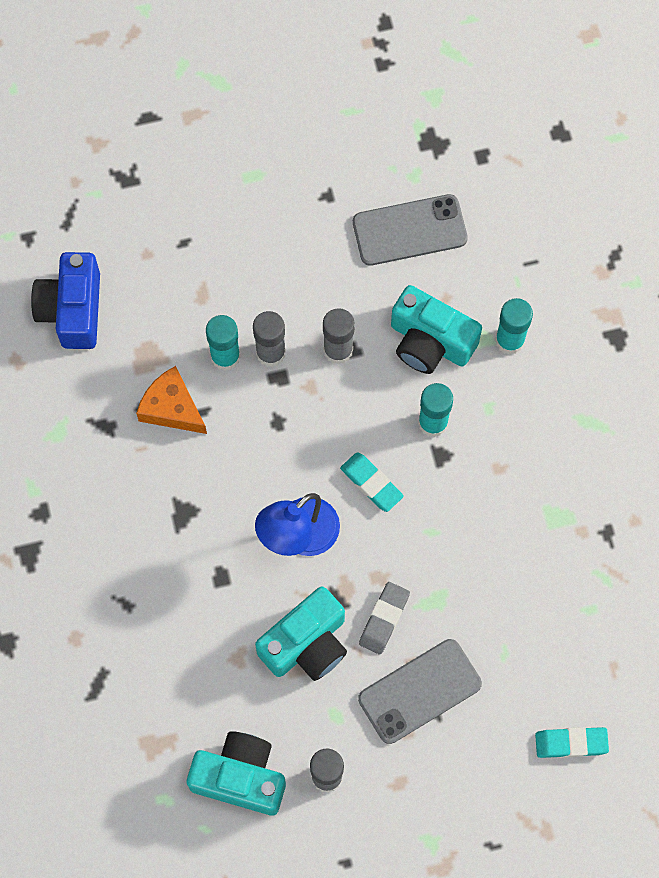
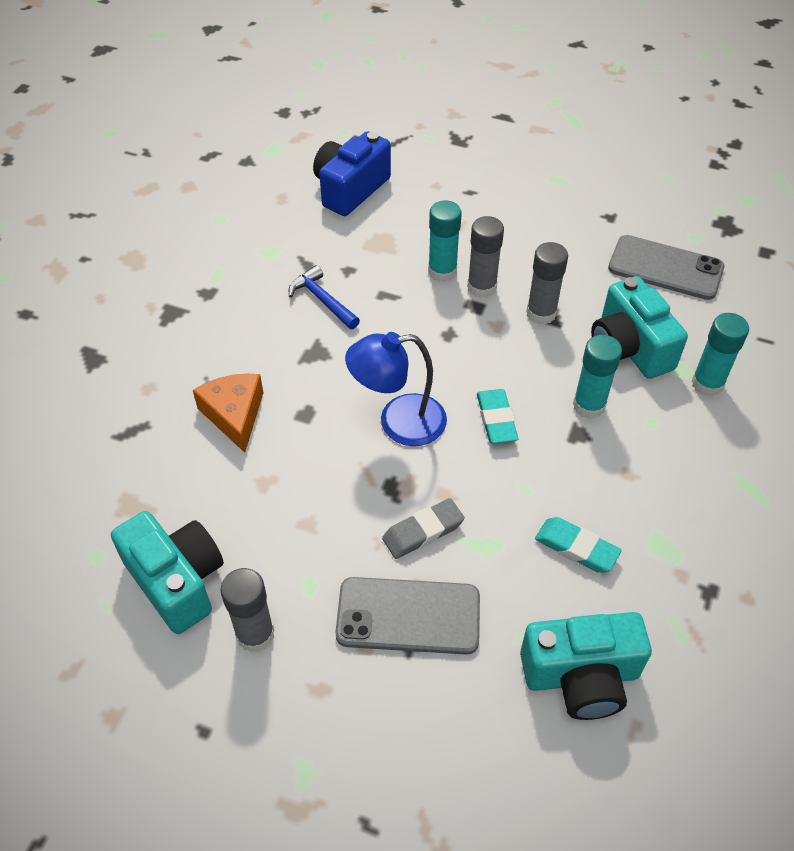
camera: 35 degrees right, 20 degrees down
orange cheese [136,366,207,434] -> orange cheese moved to [193,373,263,453]
turquoise camera [255,587,347,681] -> turquoise camera moved to [520,612,652,720]
turquoise eraser [535,727,609,758] -> turquoise eraser moved to [535,517,622,573]
none -> blue hammer [289,265,360,329]

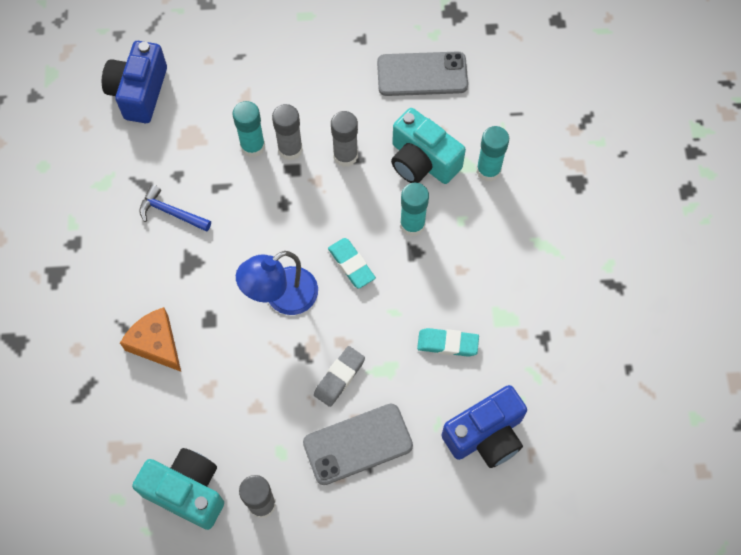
camera: 25 degrees left, 15 degrees up
turquoise camera [520,612,652,720] -> blue camera [441,385,527,468]

